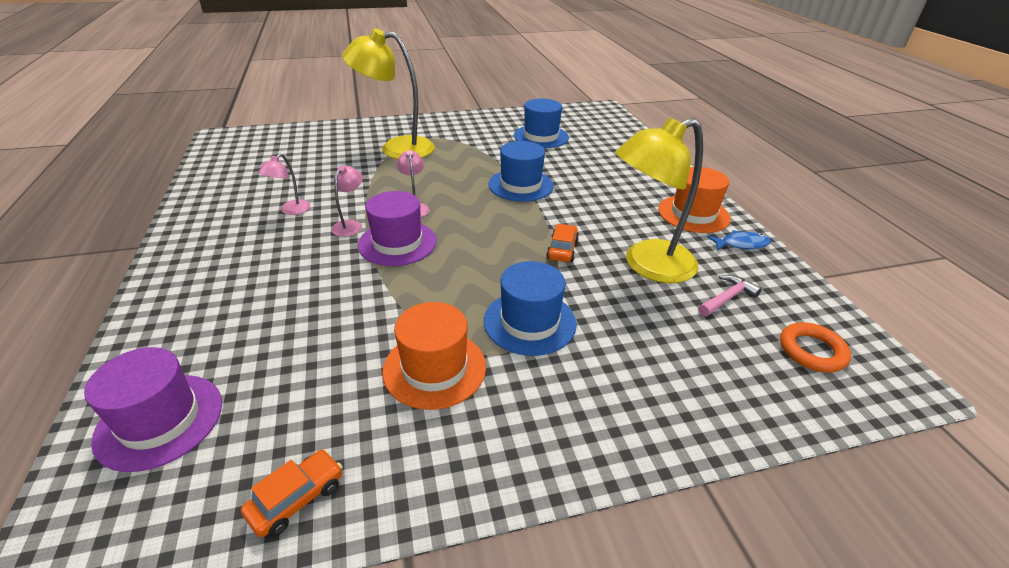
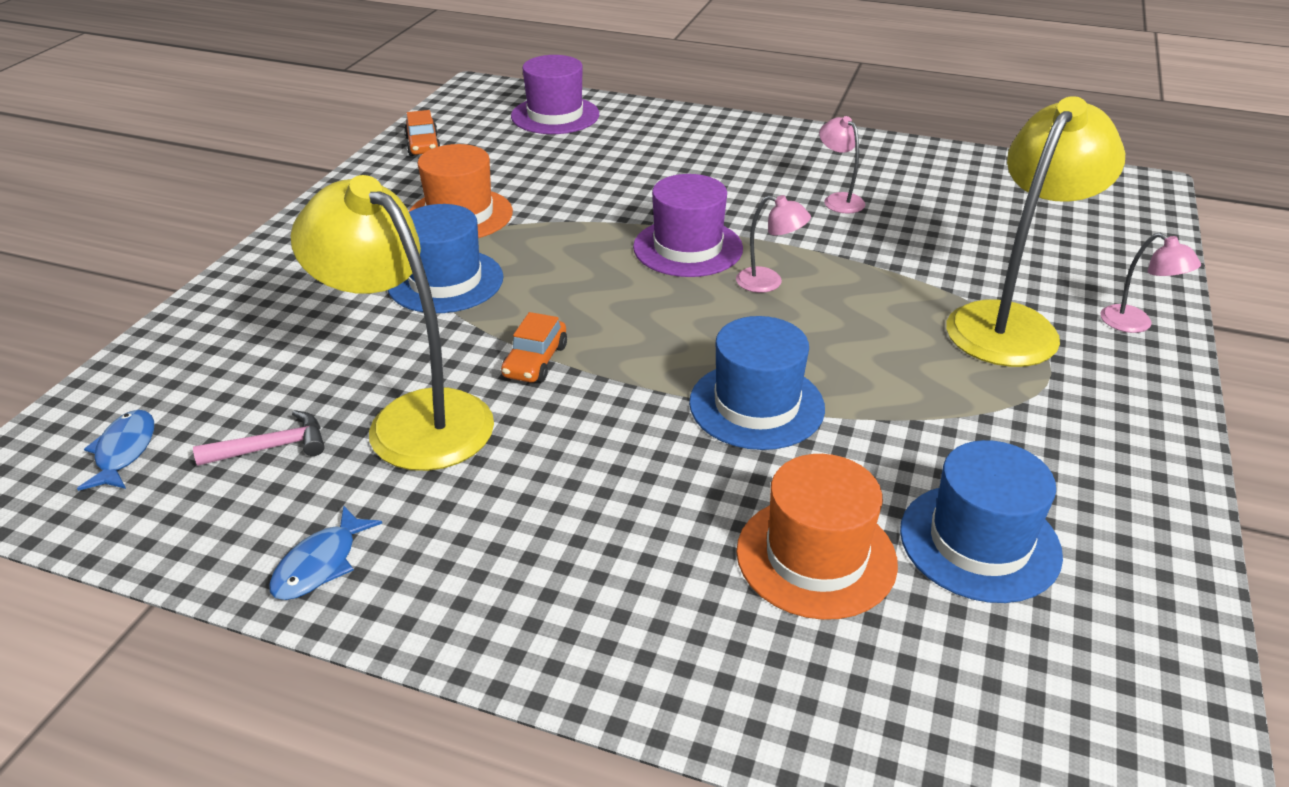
camera: 125 degrees right, 0 degrees up
pink lamp [332,166,362,237] -> pink lamp moved to [1100,233,1201,333]
orange car [546,224,579,262] -> orange car turned 60 degrees clockwise [501,312,567,382]
yellow lamp [615,118,703,283] -> yellow lamp turned 60 degrees counterclockwise [291,175,494,471]
orange hat [658,167,731,233] -> orange hat moved to [737,454,898,620]
pink hammer [698,275,762,317] -> pink hammer turned 105 degrees counterclockwise [193,410,325,466]
orange ring [780,322,851,372] -> blue fish [77,410,154,491]

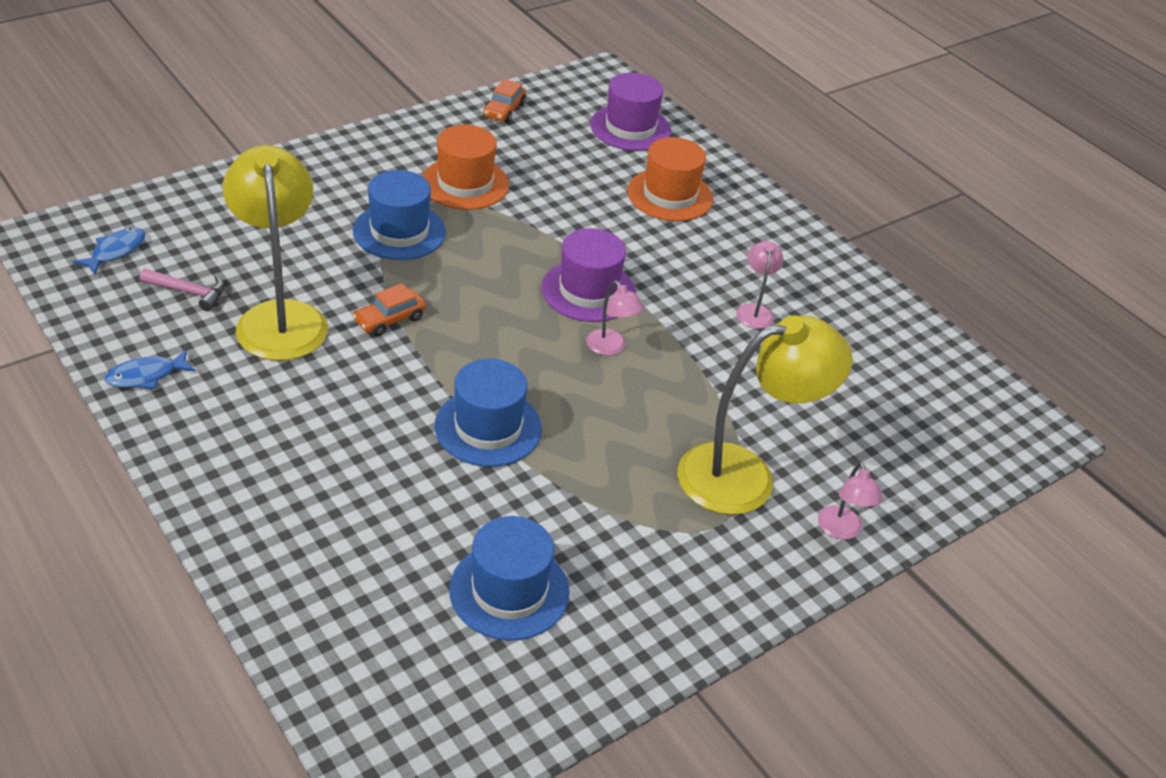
camera: 30 degrees right, 5 degrees up
orange hat [737,454,898,620] -> orange hat moved to [627,137,713,221]

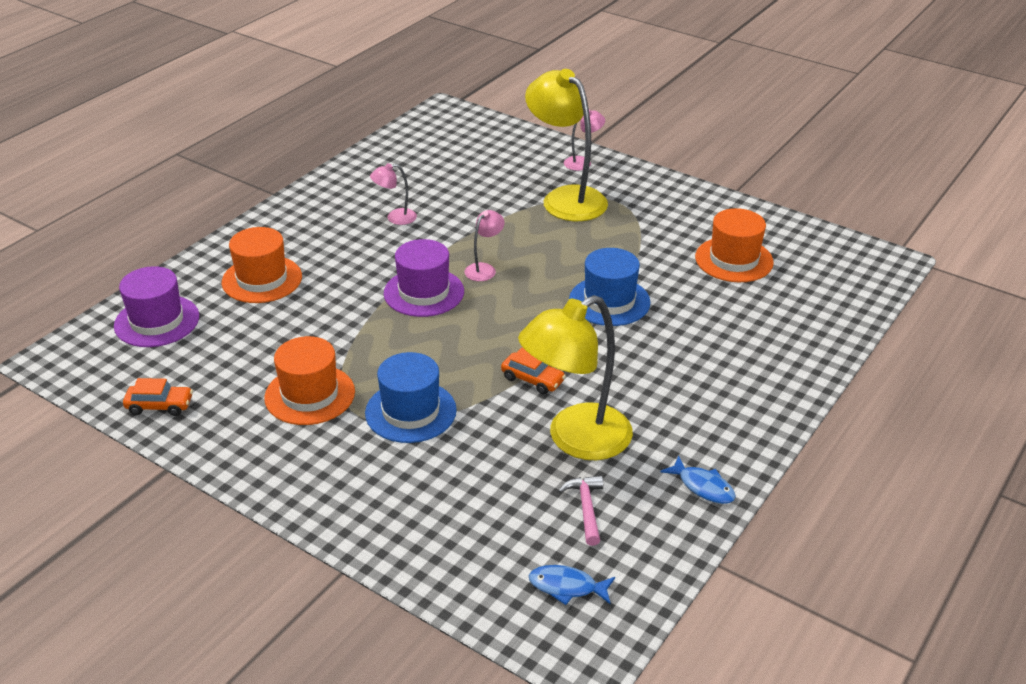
camera: 105 degrees left, 5 degrees down
blue hat [449,516,570,641] -> orange hat [695,208,774,282]

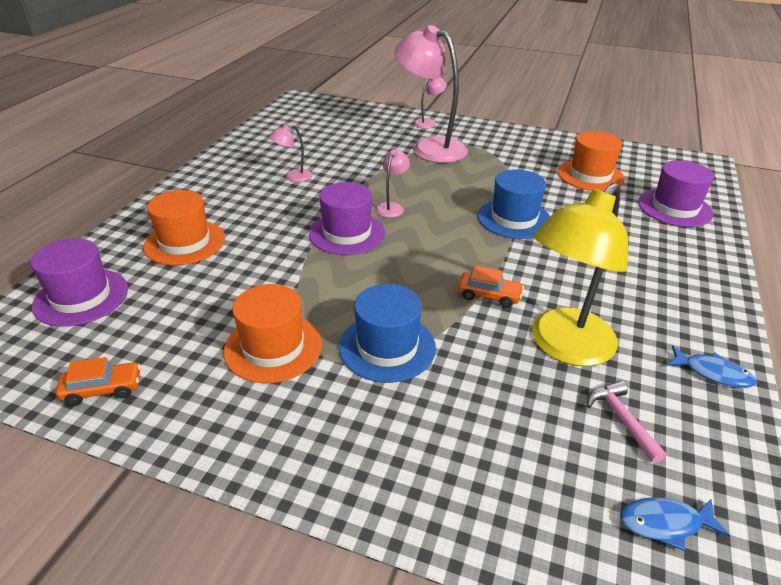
camera: 15 degrees left, 0 degrees up
yellow lamp [525,69,608,221] -> pink lamp [394,25,468,163]
none -> purple hat [638,160,714,227]

